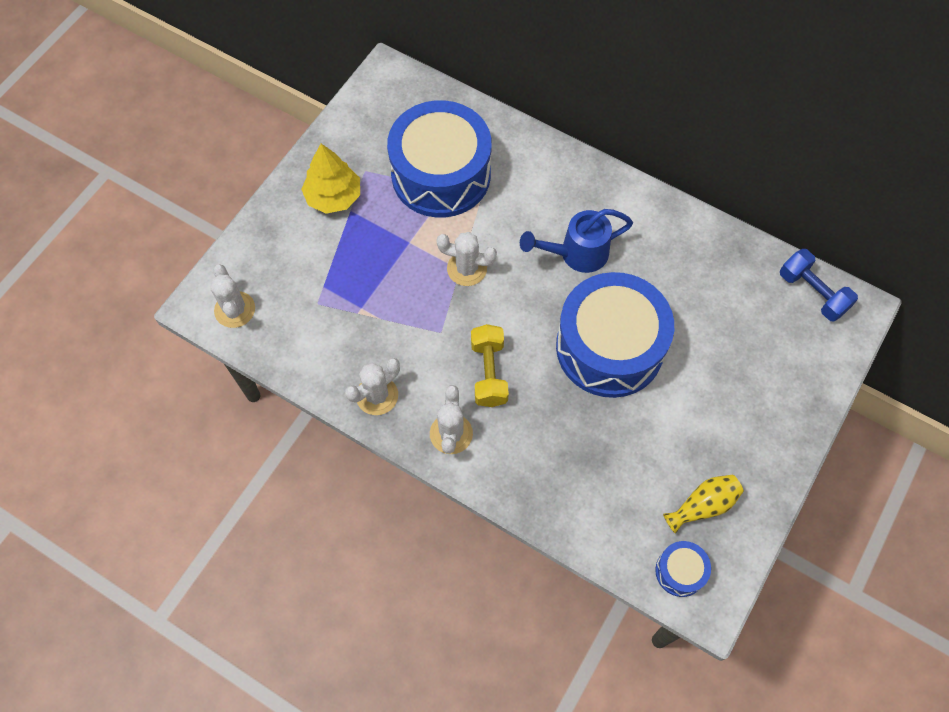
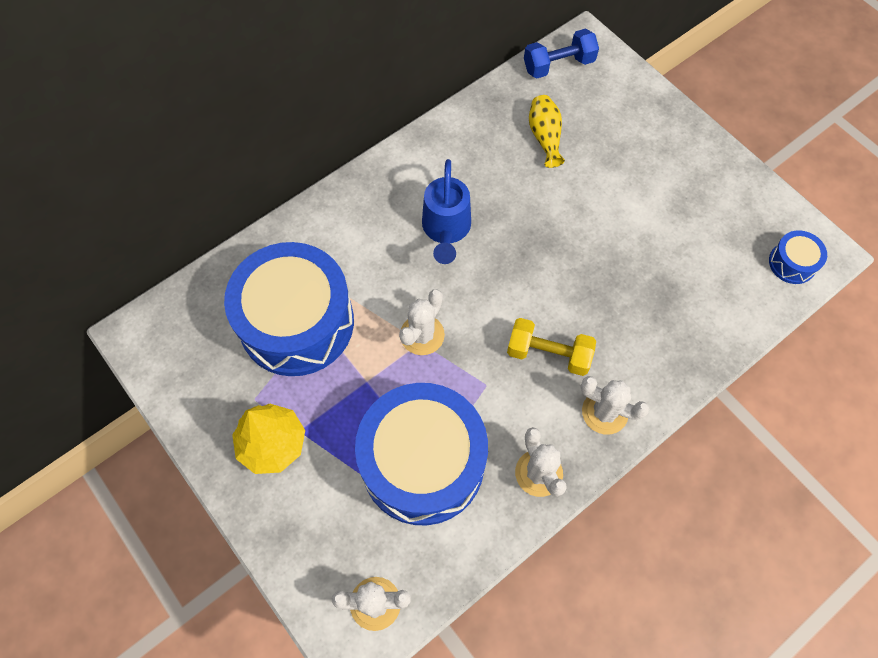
camera: 70 degrees left, 0 degrees up
blue drum [556,272,674,398] -> blue drum moved to [355,383,488,525]
yellow vase [663,474,744,534] -> yellow vase moved to [529,95,565,168]

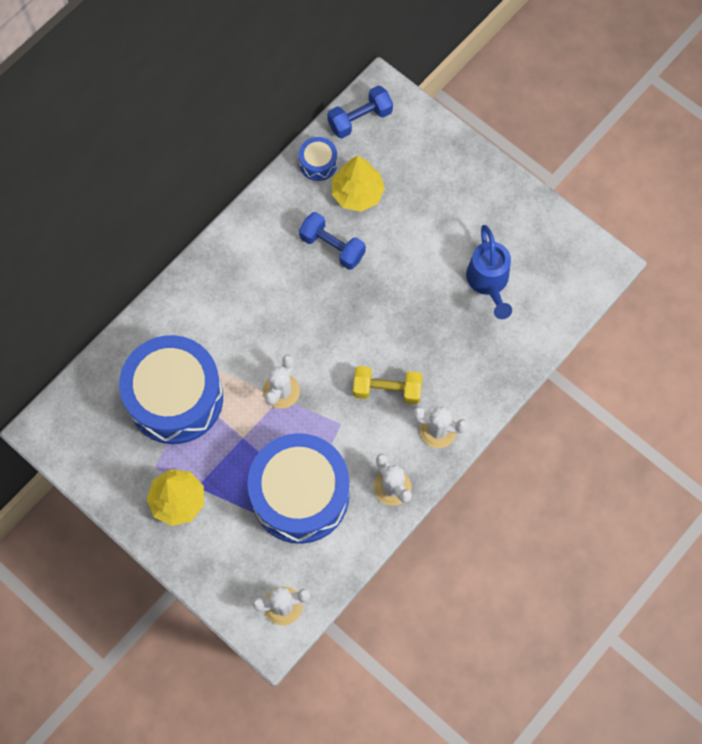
camera: 10 degrees left, 5 degrees up
blue watering can [422,159,471,264] -> blue watering can moved to [466,225,512,319]
yellow vase [529,95,565,168] -> yellow tree [332,156,385,212]
blue drum [769,230,827,284] -> blue drum moved to [299,137,337,181]
none -> blue dumbbell [299,212,366,270]

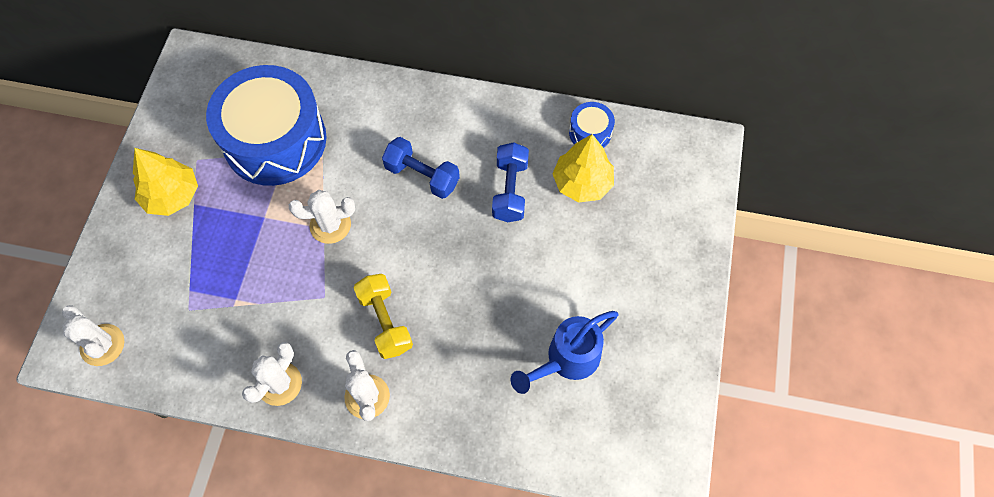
camera: 60 degrees right, 5 degrees down
blue drum [247,433,349,544] -> none
blue dumbbell [327,86,393,138] -> blue dumbbell moved to [382,137,460,199]

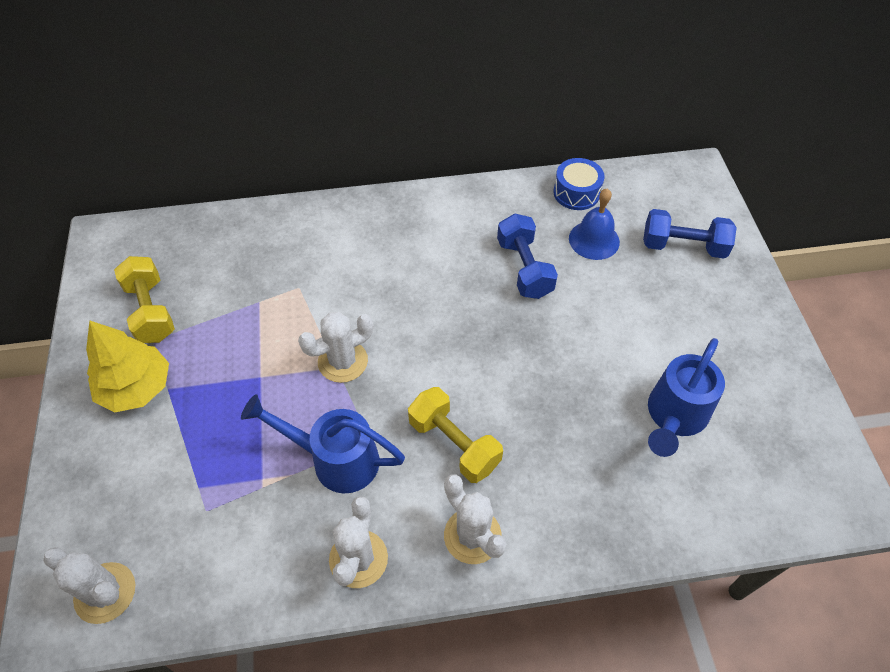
camera: 20 degrees left, 10 degrees down
blue drum [206,65,327,186] -> none
blue dumbbell [382,137,460,199] -> blue dumbbell moved to [643,209,737,259]
yellow tree [552,134,614,203] -> blue bell [569,188,620,260]
none -> yellow dumbbell [114,256,175,343]
none -> blue watering can [241,394,405,493]

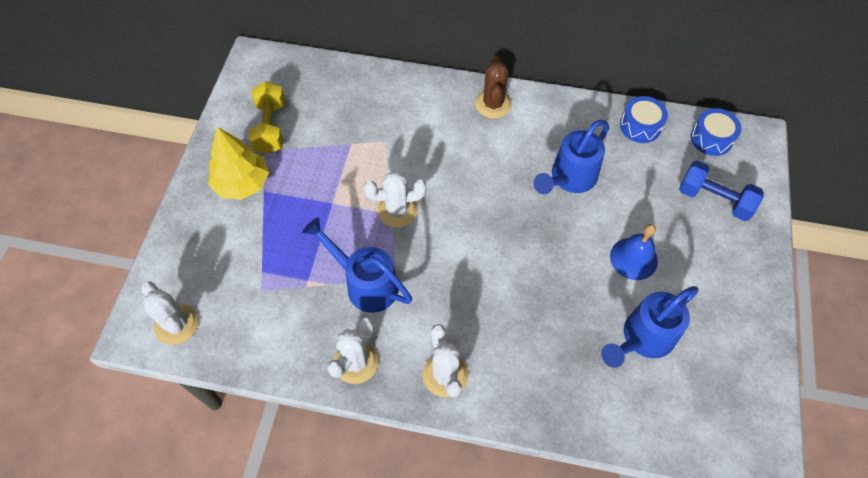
camera: 20 degrees right, 5 degrees up
yellow dumbbell [408,387,503,483] -> none
blue dumbbell [497,213,558,299] -> blue watering can [534,120,609,194]
blue bell [569,188,620,260] -> blue bell moved to [610,224,658,280]
none -> brown cactus [475,56,512,119]
none -> blue drum [691,108,741,156]

